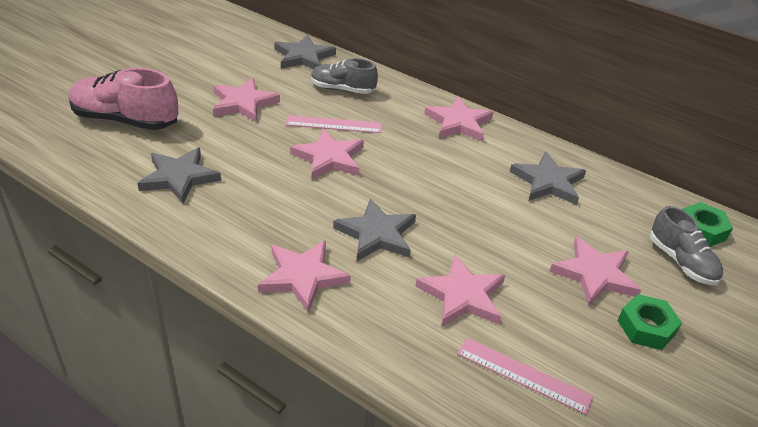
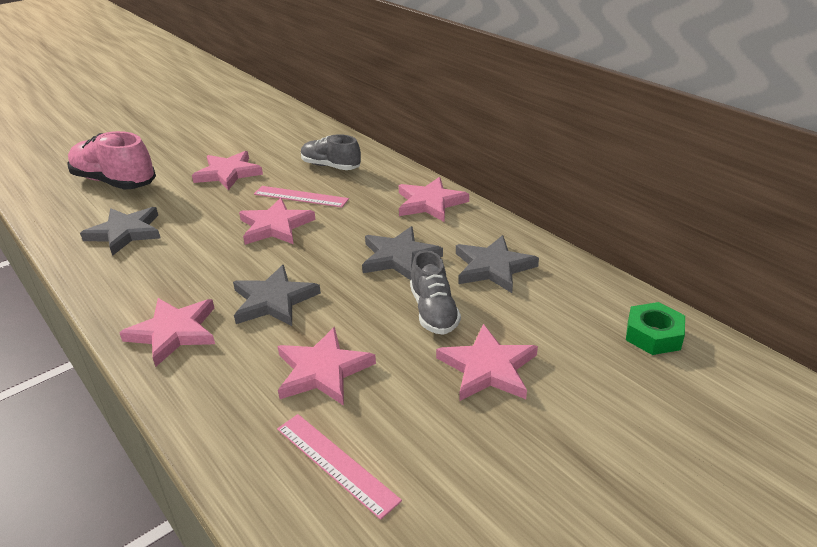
camera: 20 degrees right, 5 degrees down
grey star [274,35,336,69] -> grey star moved to [362,226,443,280]
green nut [617,294,682,350] -> none
grey shoe [650,206,723,285] -> grey shoe moved to [410,250,461,335]

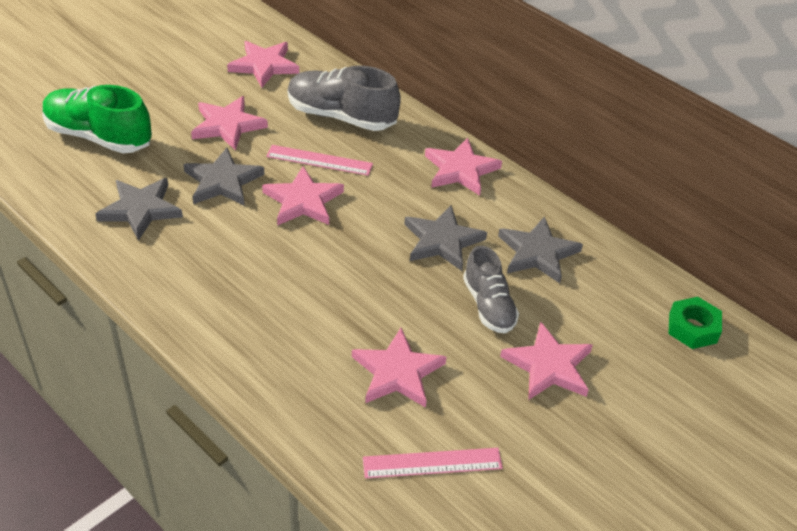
camera: 10 degrees left, 10 degrees up
pink shoe [67,131,156,190] -> green shoe [43,85,152,153]
pink star [119,298,215,367] -> pink star moved to [227,41,299,88]
grey star [233,265,321,326] -> grey star moved to [183,148,265,206]
pink ruler [277,414,402,520] -> pink ruler turned 45 degrees counterclockwise [363,448,503,478]
grey shoe [301,134,361,170] -> grey shoe [288,65,401,131], size x1.56

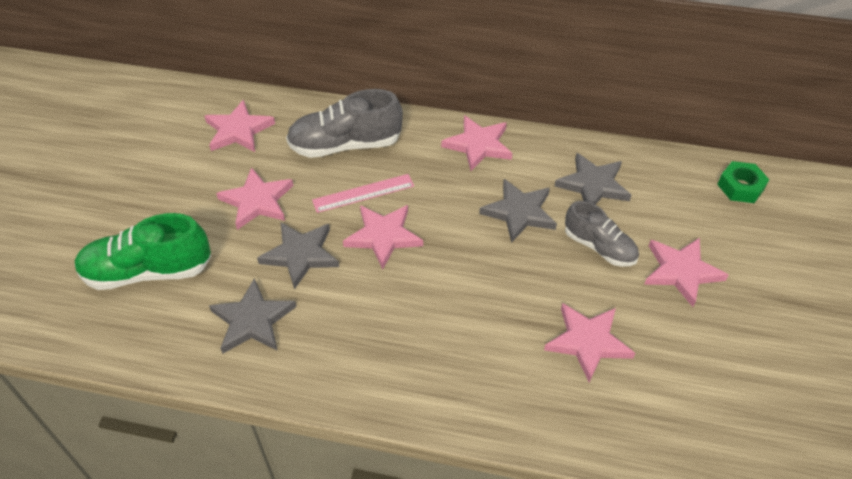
camera: 30 degrees left, 5 degrees up
pink ruler [363,448,503,478] -> none

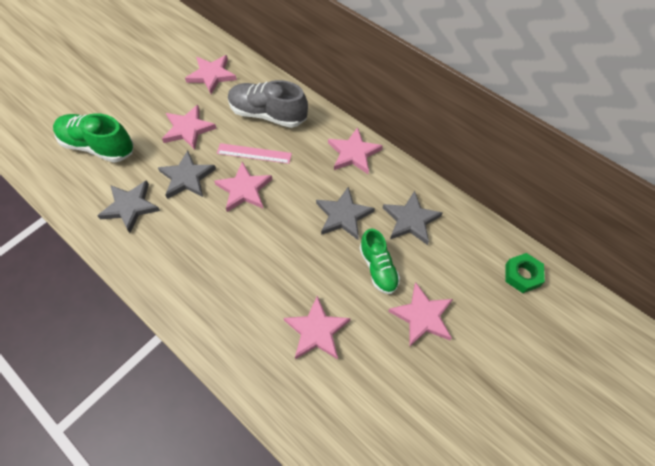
camera: 30 degrees right, 10 degrees up
grey shoe [565,201,639,267] -> green shoe [359,228,400,294]

